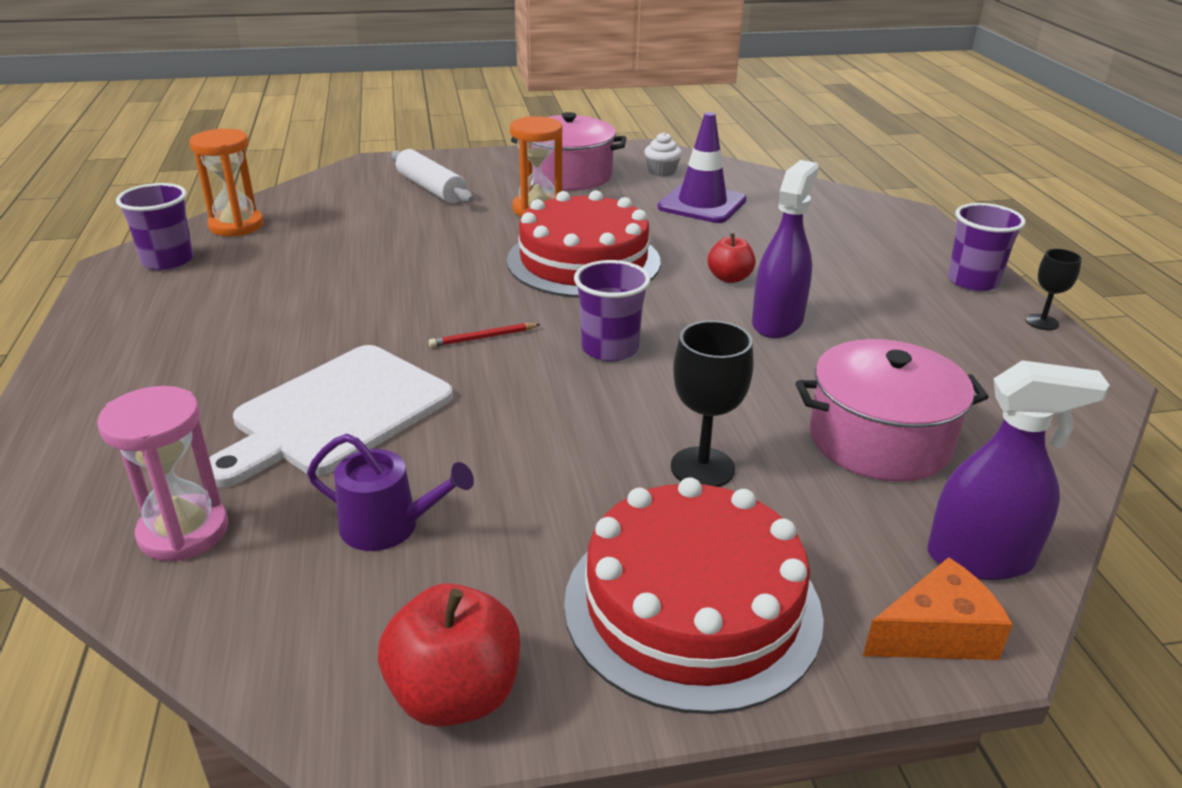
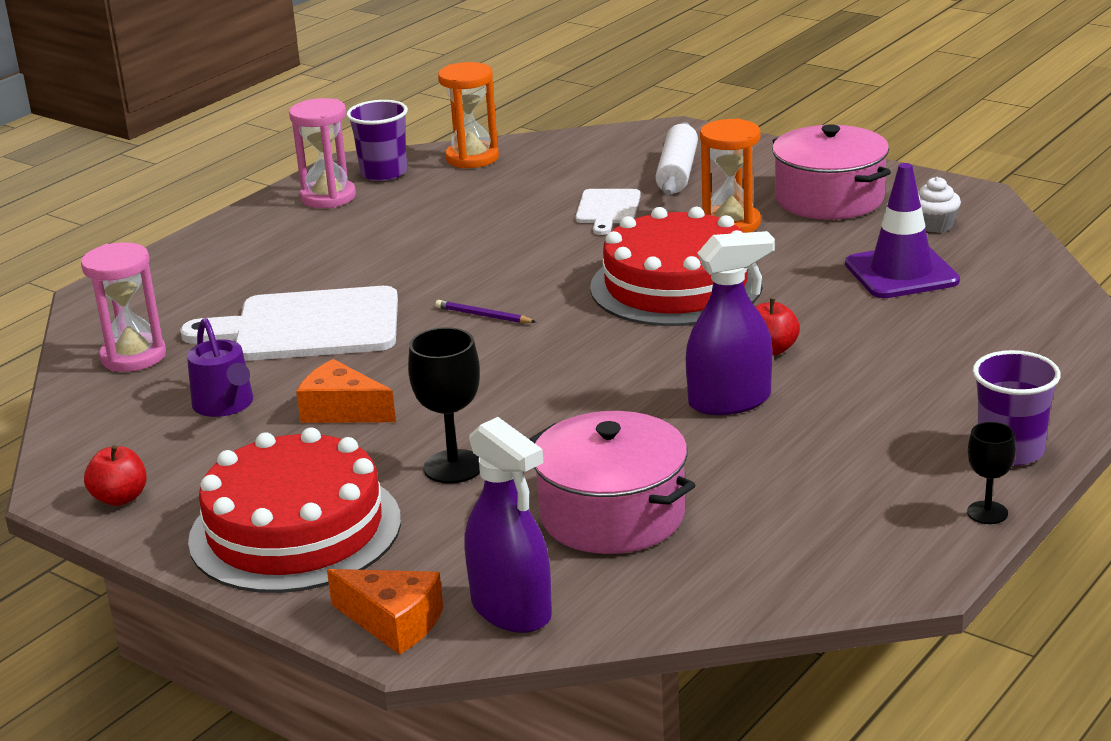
camera: 50 degrees right, 5 degrees down
red apple [378,583,520,727] -> red apple [84,445,147,506], size x0.62
red pencil [429,323,541,347] -> purple pencil [435,300,536,323]
purple cup [574,260,650,361] -> none
none -> pink hourglass [289,98,356,208]
none -> orange cheese [296,359,396,423]
none -> white cutting board [575,189,641,235]

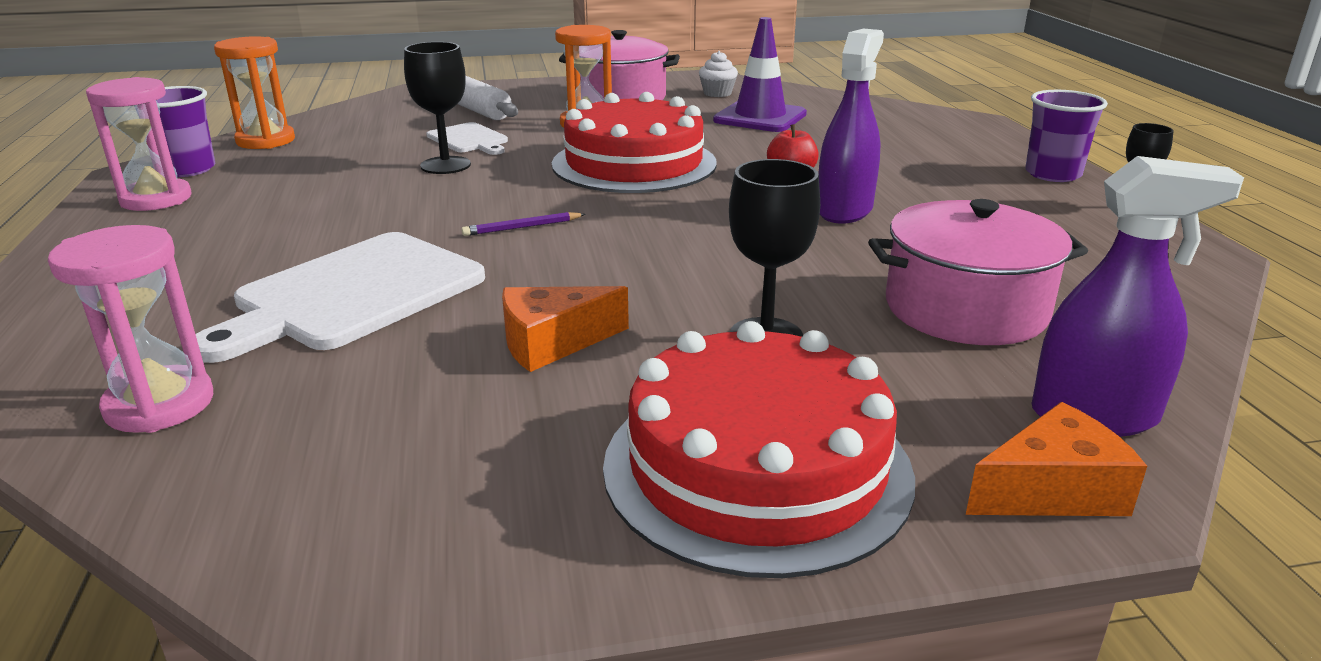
camera: 50 degrees left, 0 degrees up
red apple [84,445,147,506] -> none
purple watering can [187,318,253,417] -> none
none -> black goblet [404,42,471,174]

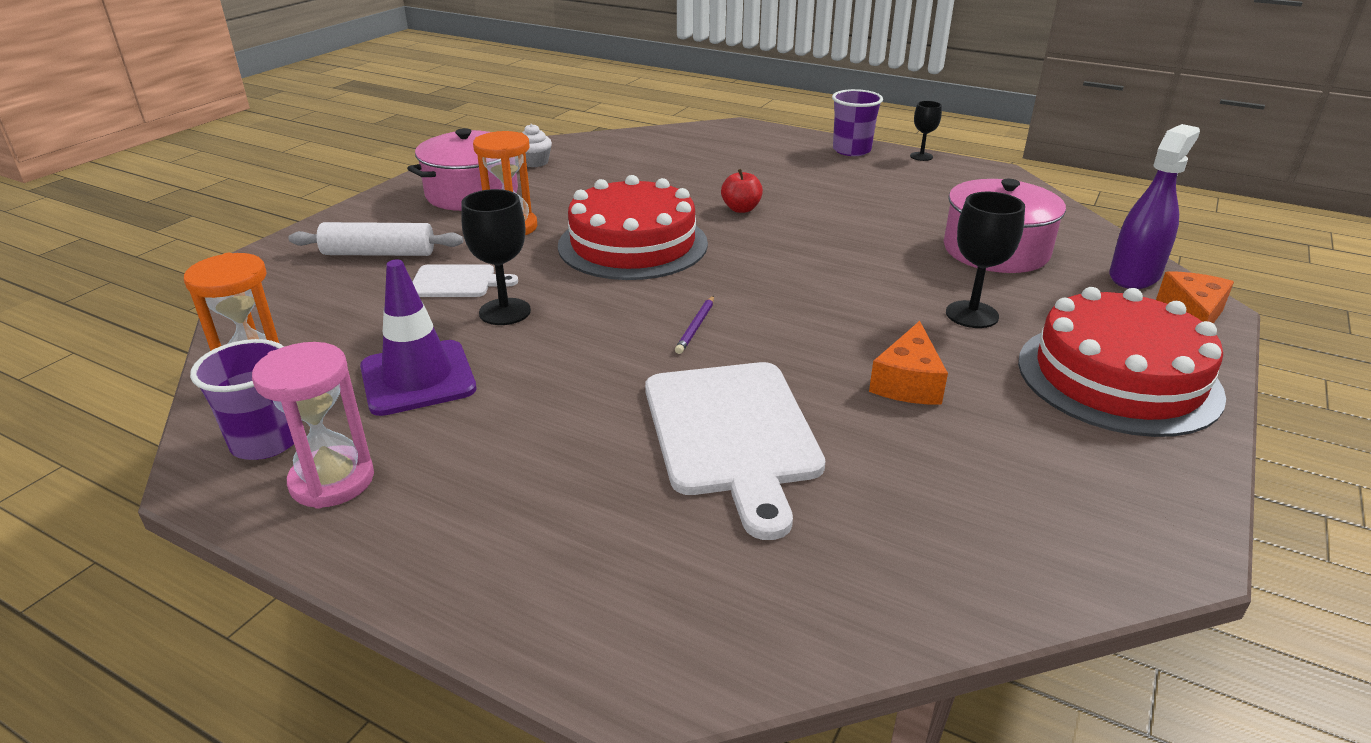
camera: 50 degrees left, 5 degrees up
pink hourglass [48,225,213,433] -> none
purple traffic cone [713,17,807,132] -> purple traffic cone moved to [360,260,476,416]
purple spray bottle [818,29,884,224] -> none

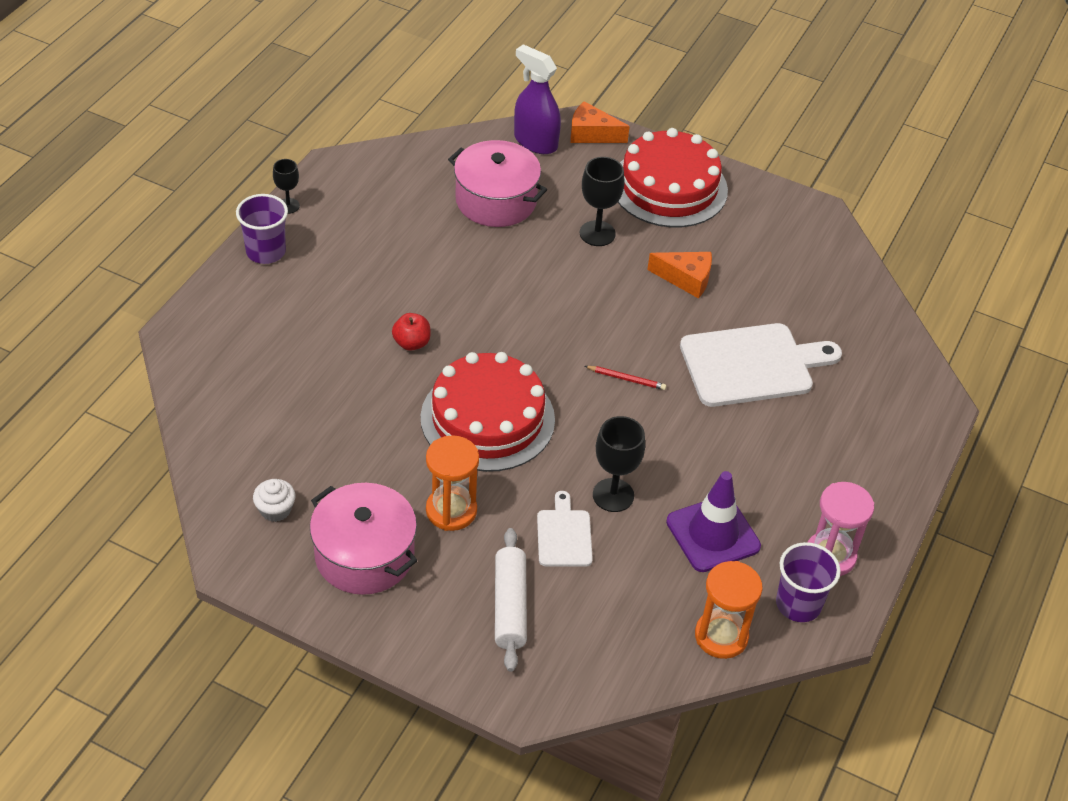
camera: 95 degrees left, 15 degrees up
purple pencil [675,296,714,354] -> red pencil [585,366,667,390]

